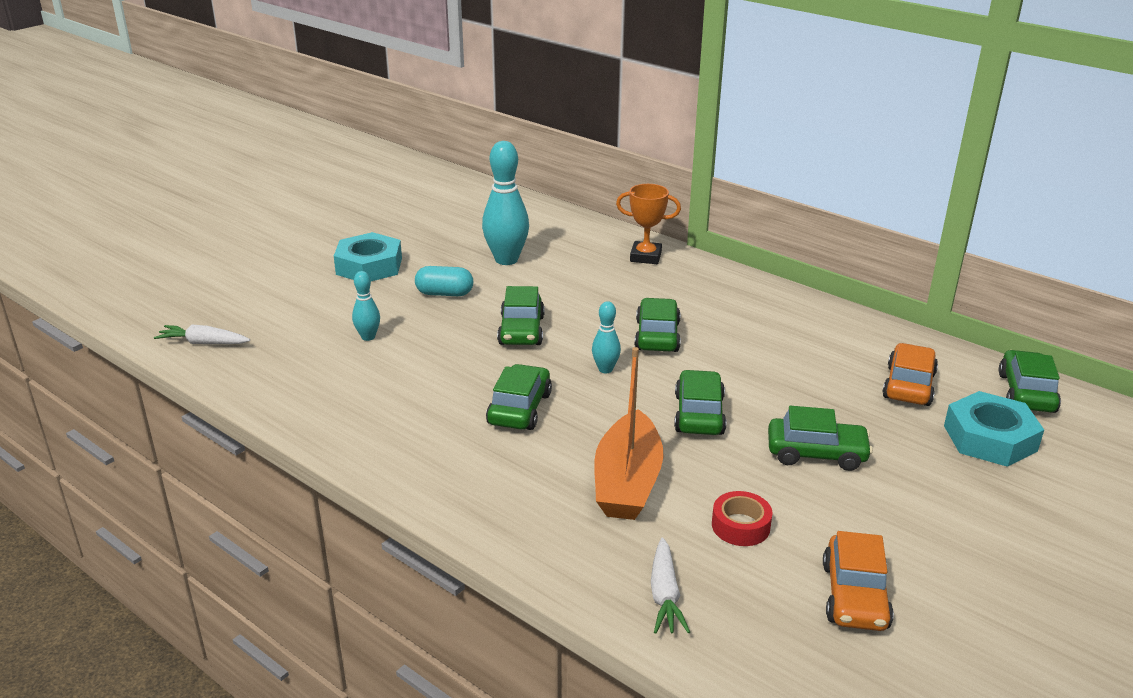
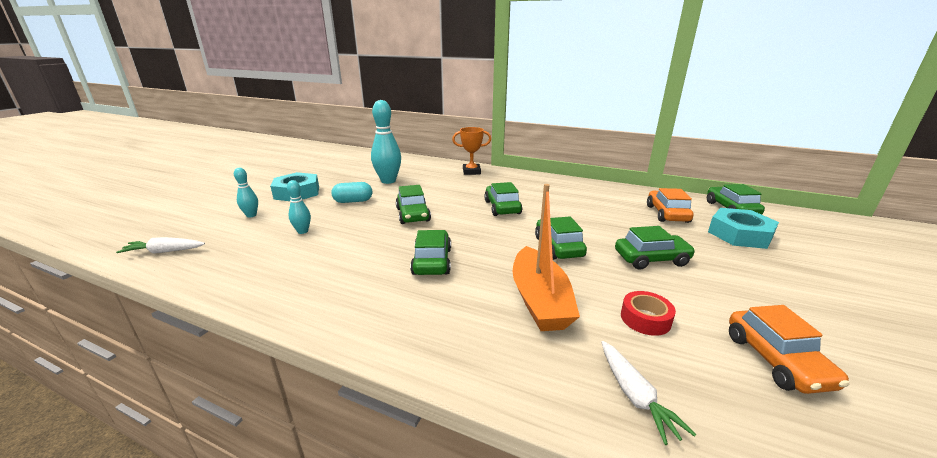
camera: 15 degrees left, 5 degrees down
turquoise bowling pin [592,301,621,373] -> turquoise bowling pin moved to [234,168,258,217]

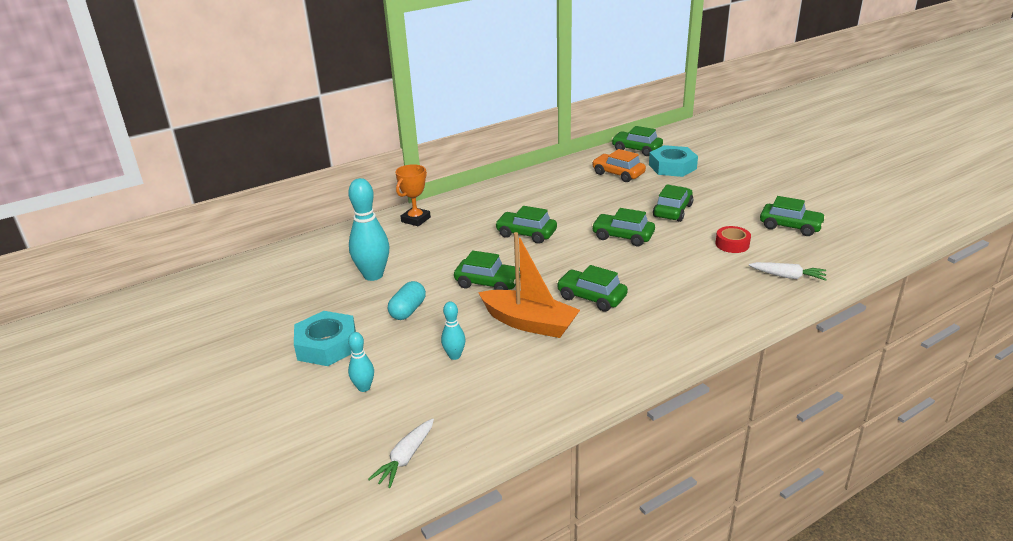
camera: 55 degrees left, 5 degrees up
orange boat [512,184,580,331] -> orange boat moved to [478,232,580,338]
orange car [729,305,850,394] -> green car [760,196,826,236]

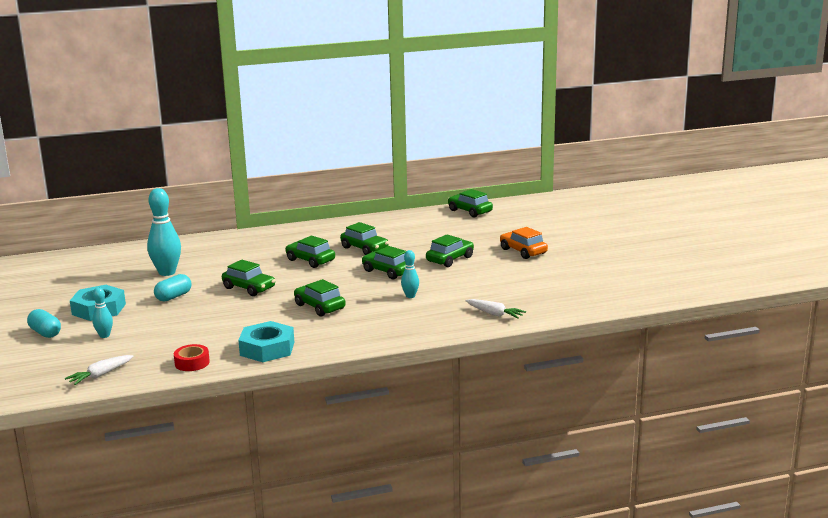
camera: 15 degrees right, 10 degrees down
orange trophy [395,164,431,226] -> none
turquoise bowling pin [441,301,466,360] -> turquoise bowling pin moved to [401,250,419,298]
orange boat [478,232,580,338] -> none
orange car [592,149,646,182] -> orange car moved to [500,227,548,259]
turquoise nut [649,145,698,177] -> turquoise nut moved to [238,321,294,362]
red tape [716,226,751,253] -> red tape moved to [174,344,210,371]
green car [760,196,826,236] -> green car moved to [340,222,389,255]
none -> turquoise capsule [27,309,61,338]

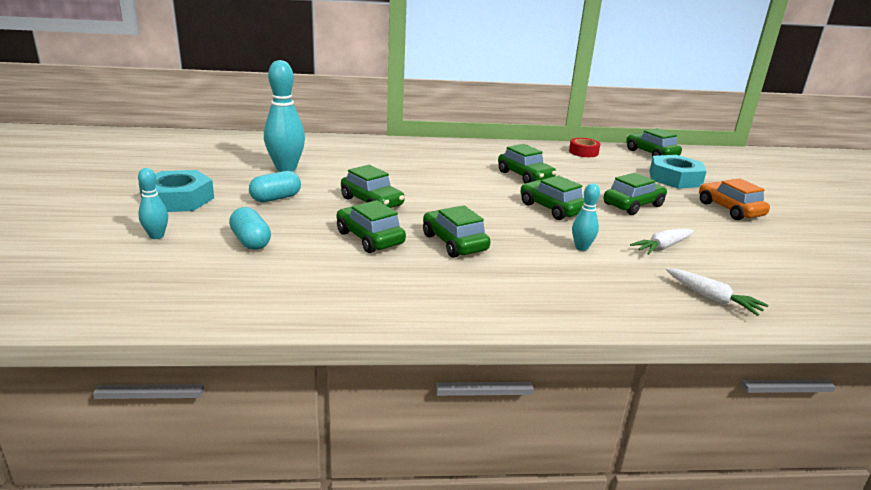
camera: 10 degrees right, 5 degrees up
turquoise capsule [27,309,61,338] -> turquoise capsule moved to [229,207,271,250]
white carrot [65,355,134,385] -> white carrot moved to [630,228,694,255]
red tape [174,344,210,371] -> red tape moved to [569,138,600,157]
turquoise nut [238,321,294,362] -> turquoise nut moved to [650,155,707,189]
green car [285,236,335,268] -> green car moved to [337,200,406,253]

